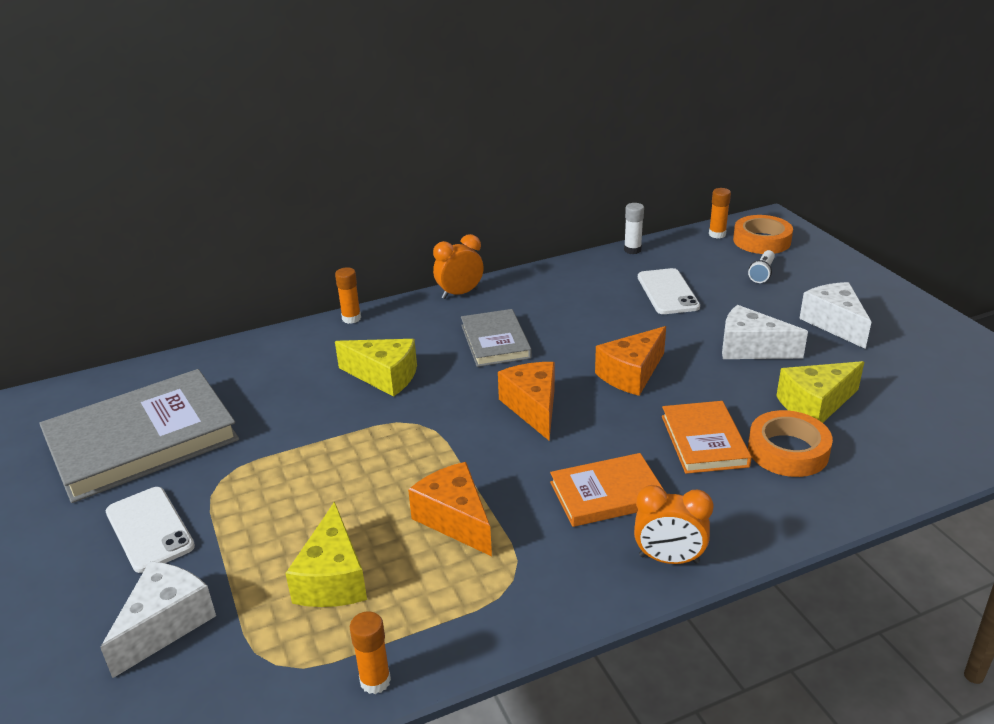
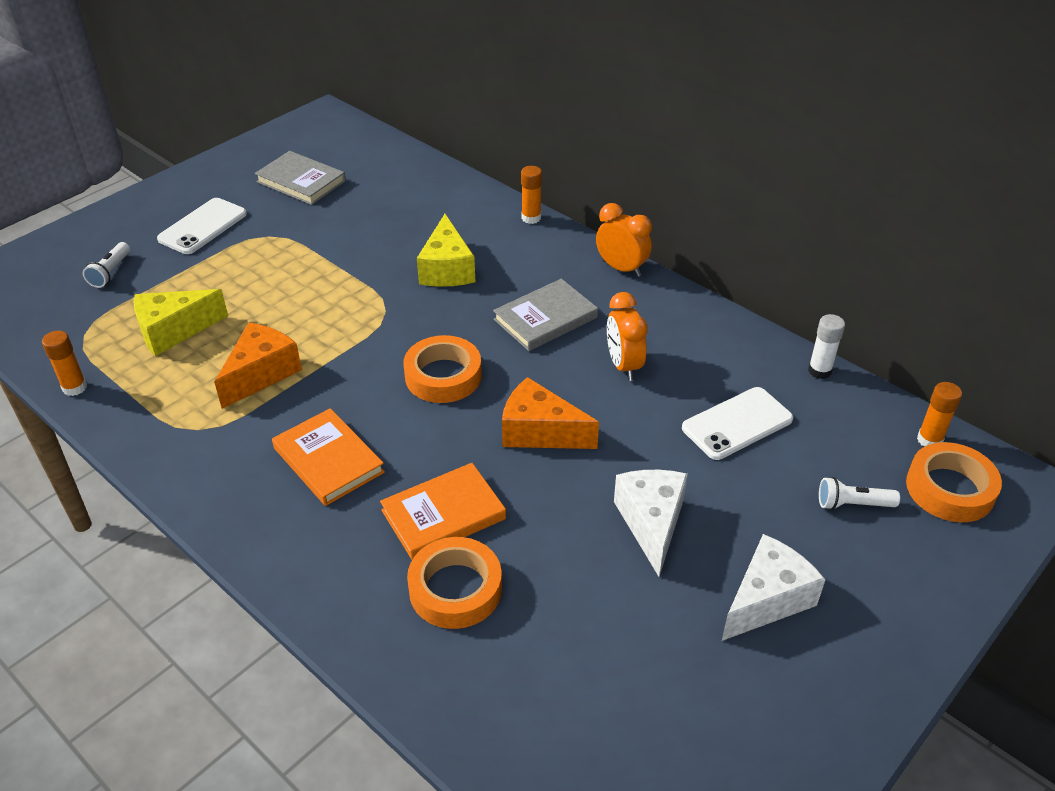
camera: 65 degrees right, 10 degrees up
grey book [39,369,239,503] -> grey book [255,151,346,205], size x0.55
white cheese [100,561,216,678] -> white flashlight [82,242,130,288]
orange cheese [498,362,555,440] -> orange tape [404,335,482,403]
orange clock [634,485,714,564] -> orange clock moved to [607,292,648,381]
yellow cheese [776,361,864,423] -> none

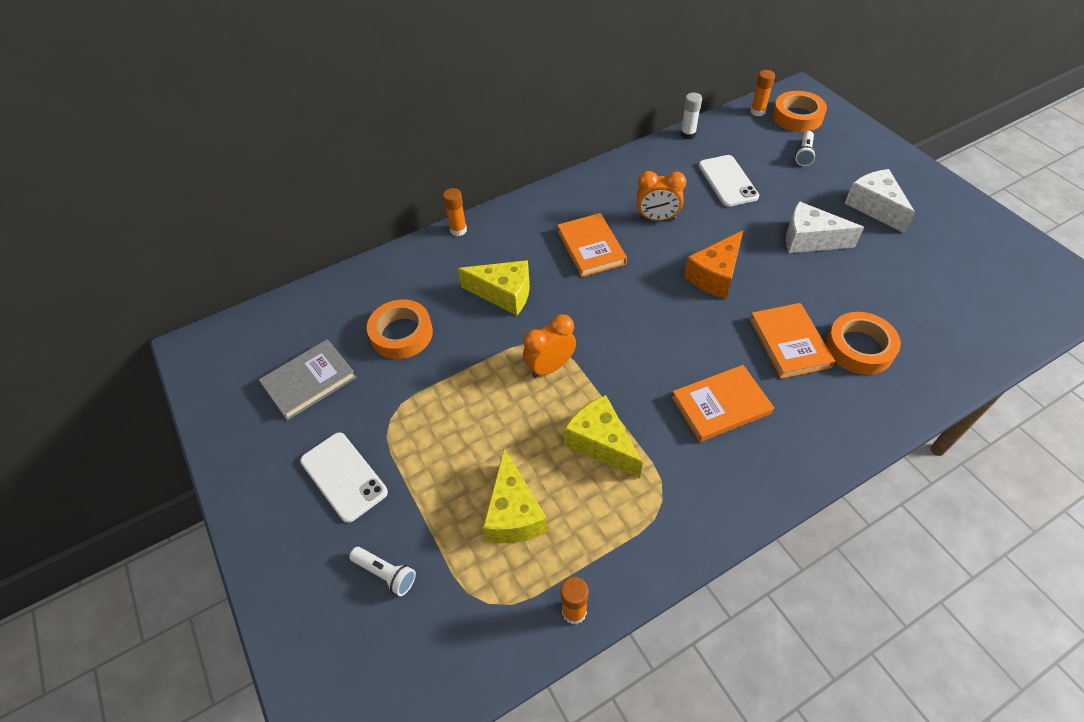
camera: 70 degrees left, 10 degrees up
orange cheese [214,322,302,409] -> yellow cheese [564,395,643,478]
orange tape [404,335,482,403] -> orange tape moved to [367,300,433,359]
grey book [493,279,598,351] -> orange book [557,213,627,277]
orange clock [596,203,652,277] -> orange clock moved to [523,314,576,378]

